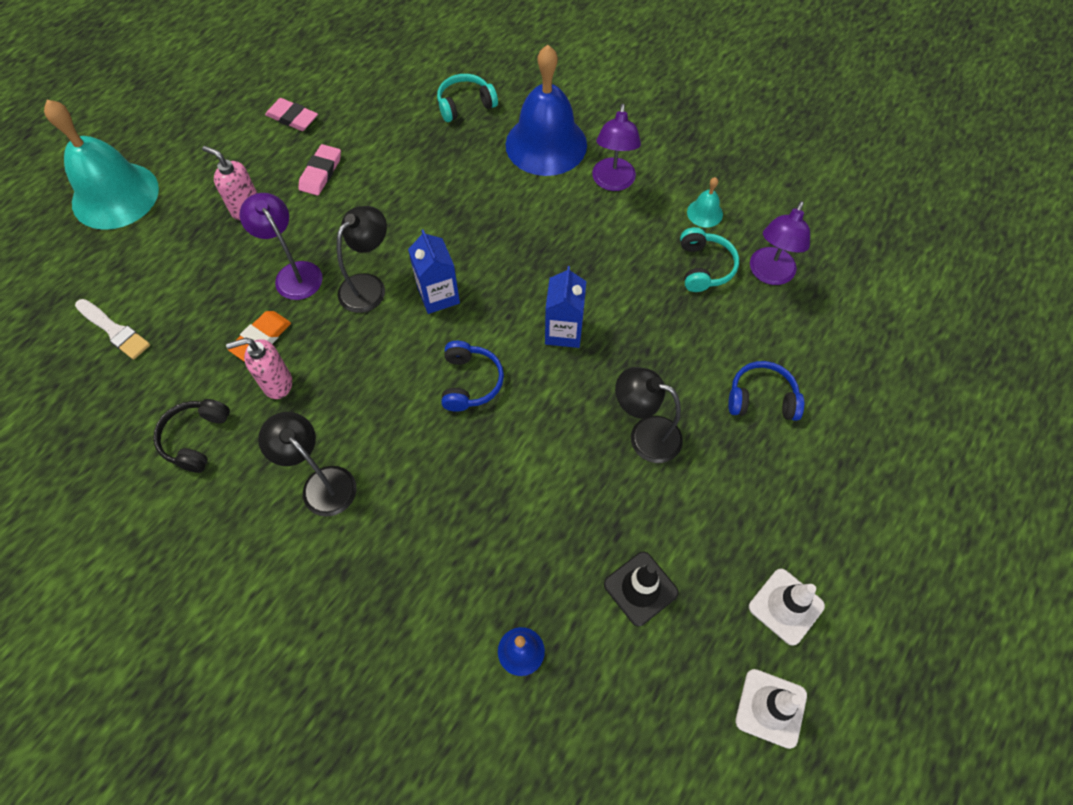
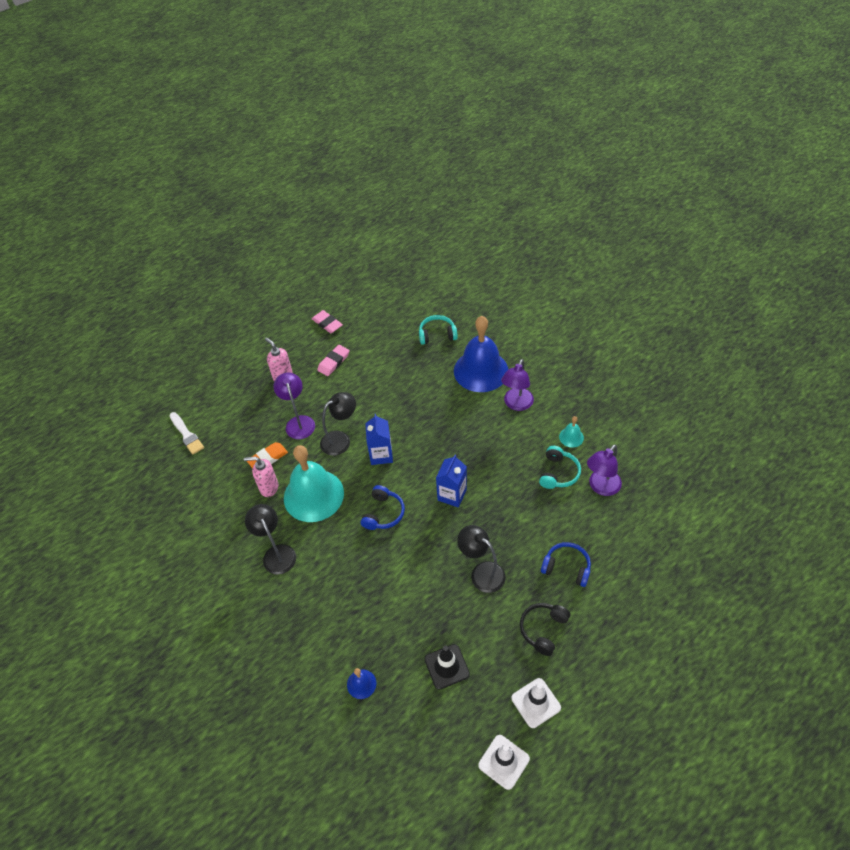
camera: 20 degrees right, 10 degrees down
turquoise bell [44,100,159,230] -> turquoise bell moved to [284,445,344,522]
black headphones [153,399,230,473] -> black headphones moved to [520,603,570,656]

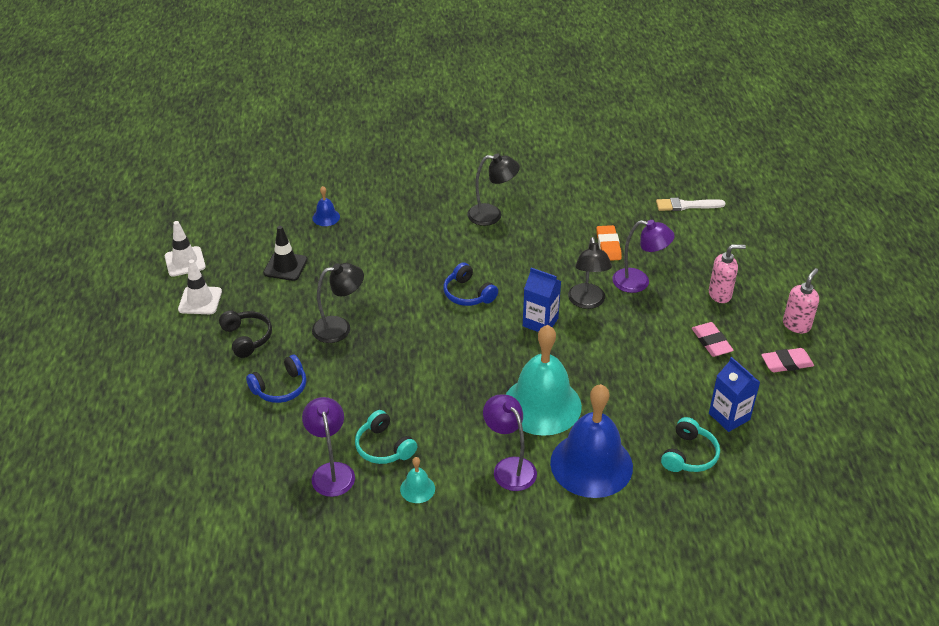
camera: 120 degrees right, 10 degrees down
pink soap dispenser [244,457,278,497] -> pink soap dispenser moved to [783,268,819,333]
turquoise bell [284,445,344,522] -> turquoise bell moved to [506,325,582,436]
blue carton [436,455,467,508] -> blue carton moved to [709,357,760,432]

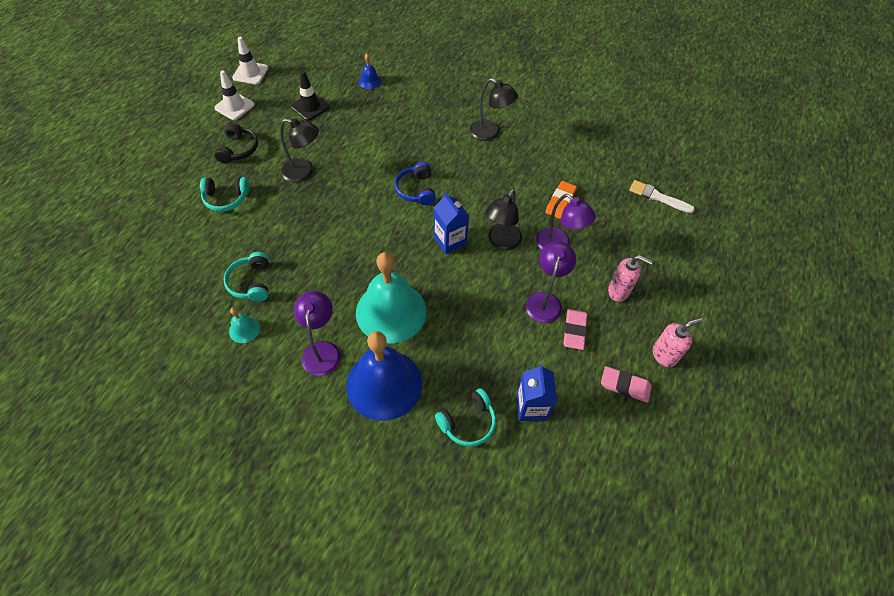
camera: 30 degrees right, 15 degrees up
blue headphones [246,355,306,403] -> turquoise headphones [200,177,250,212]
purple lamp [302,397,355,497] -> purple lamp moved to [526,241,576,323]

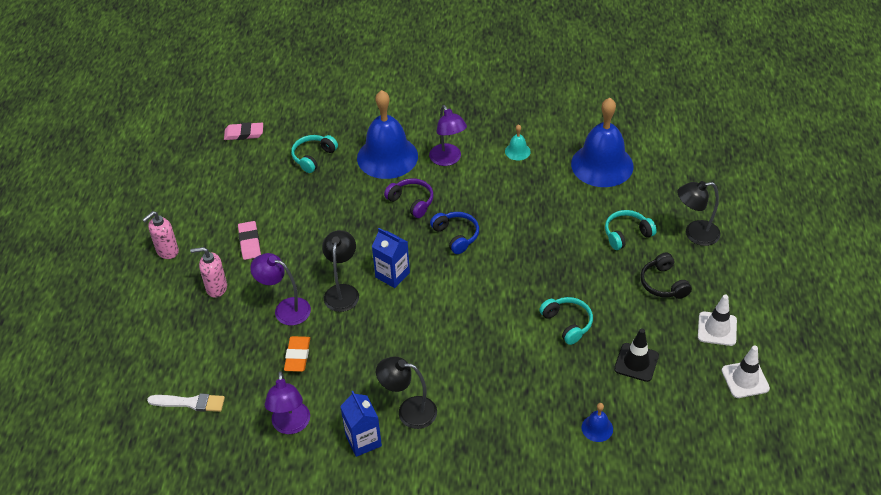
camera: 160 degrees right, 10 degrees down
turquoise headphones [224,252,269,302] -> turquoise headphones moved to [539,297,593,345]
black lamp [280,118,319,182] -> black lamp moved to [677,181,721,246]
turquoise bell [356,252,427,344] -> purple headphones [384,178,434,218]
blue headphones [394,162,436,205] -> blue headphones moved to [430,212,479,254]
blue carton [517,364,557,421] -> blue carton moved to [340,391,382,457]
purple lamp [526,241,576,323] -> purple lamp moved to [265,371,310,434]
pink eraser [601,366,652,403] -> pink eraser moved to [224,122,263,140]
none -> blue bell [571,98,634,187]

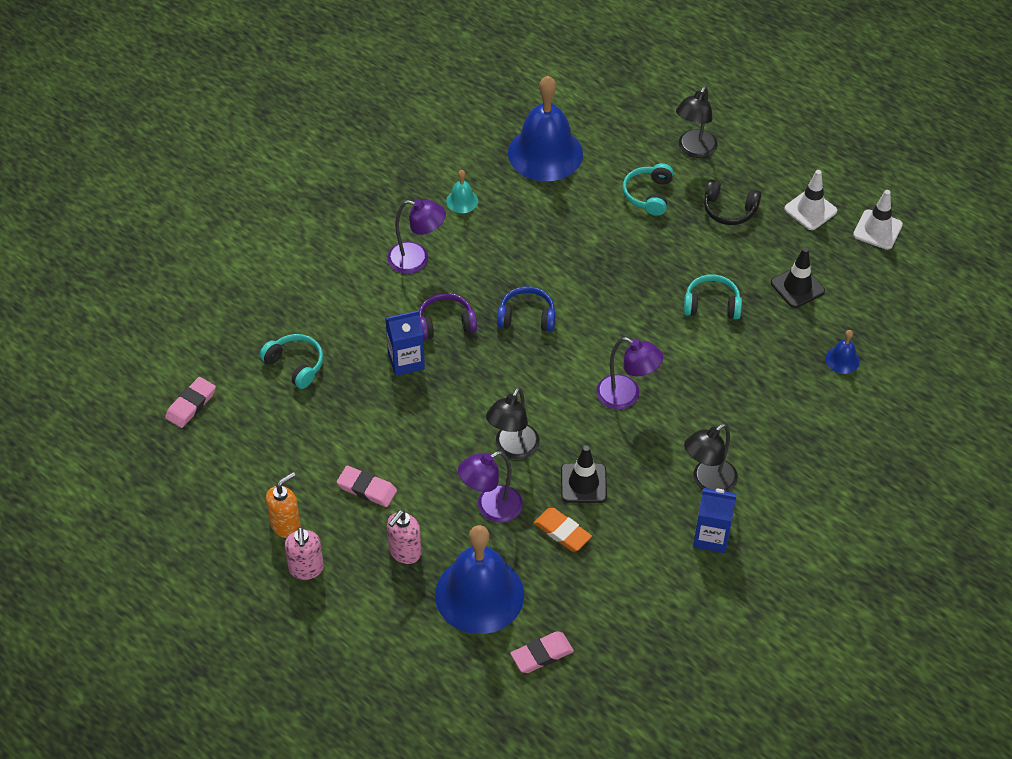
camera: 55 degrees left, 5 degrees up
white brush [147,393,225,412] -> pink eraser [510,631,574,673]
purple lamp [265,371,310,434] -> purple lamp moved to [596,337,663,410]
turquoise headphones [291,135,338,173] -> turquoise headphones turned 150 degrees clockwise [260,334,323,389]
black lamp [322,230,359,312] -> black lamp turned 105 degrees counterclockwise [486,387,540,459]
blue bell [357,90,418,179] -> blue bell moved to [435,525,524,634]
blue carton [372,228,410,288] -> blue carton moved to [385,310,425,376]
none -> orange soap dispenser [266,472,301,538]
none -> black traffic cone [561,445,607,503]

